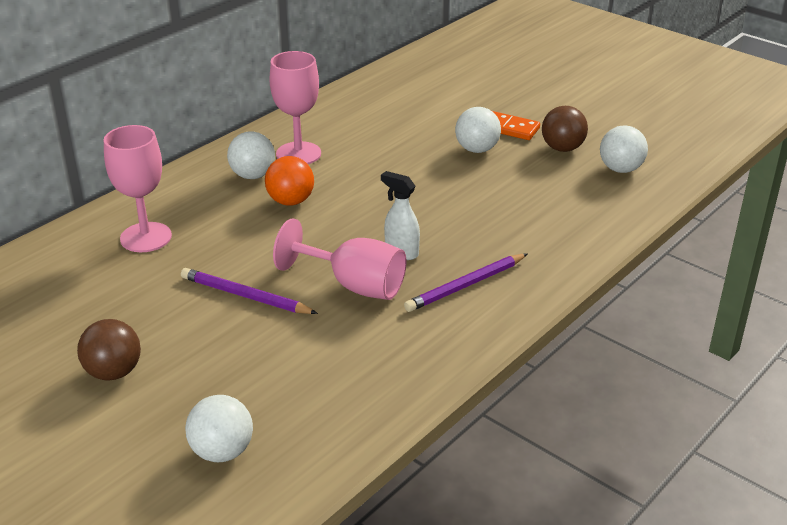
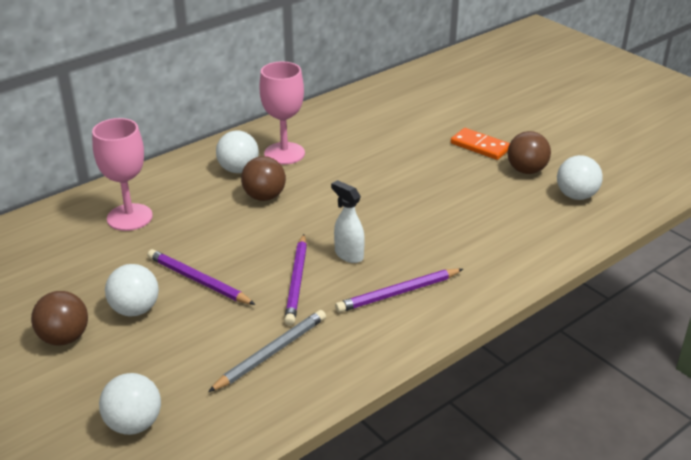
camera: 10 degrees right, 0 degrees up
orange ball [265,156,314,206] -> brown ball [241,156,286,201]
pink goblet [273,218,406,300] -> purple pencil [284,234,307,326]
white ball [455,107,501,153] -> white ball moved to [105,264,159,316]
none -> grey pencil [208,310,326,392]

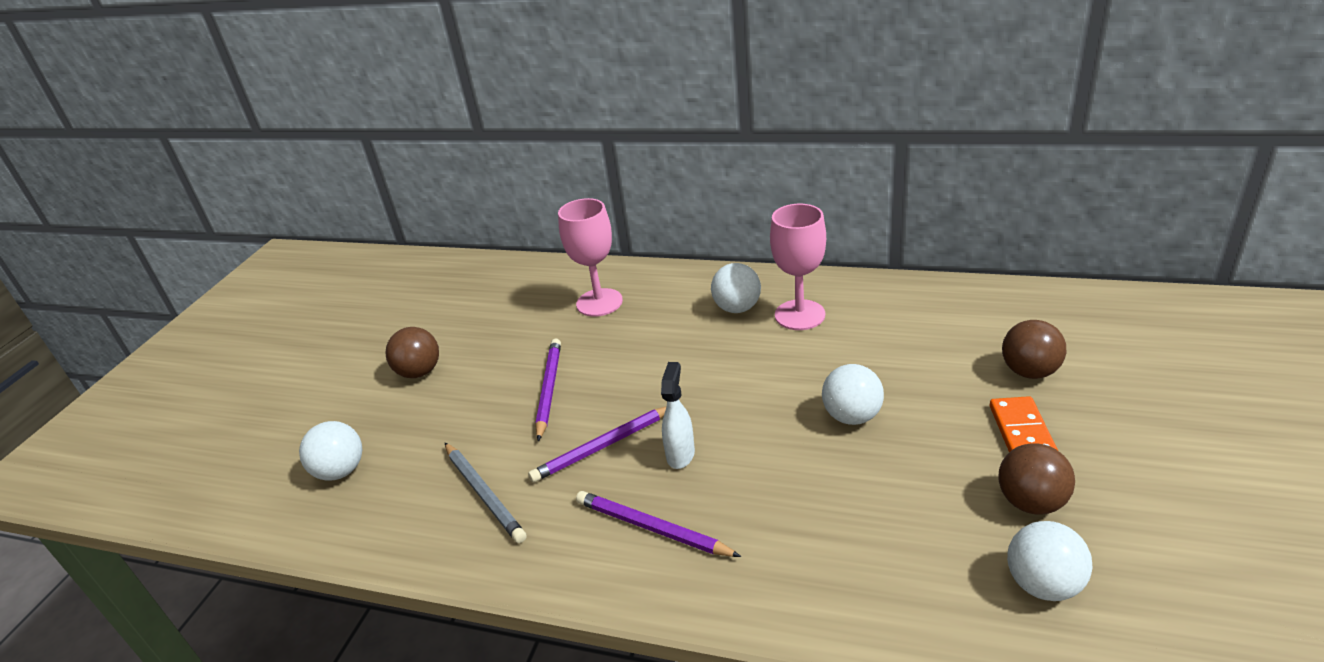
camera: 60 degrees right, 0 degrees up
white ball [105,264,159,316] -> white ball moved to [822,364,884,425]
grey pencil [208,310,326,392] -> grey pencil turned 45 degrees clockwise [445,443,527,543]
brown ball [241,156,286,201] -> brown ball moved to [1002,320,1066,379]

